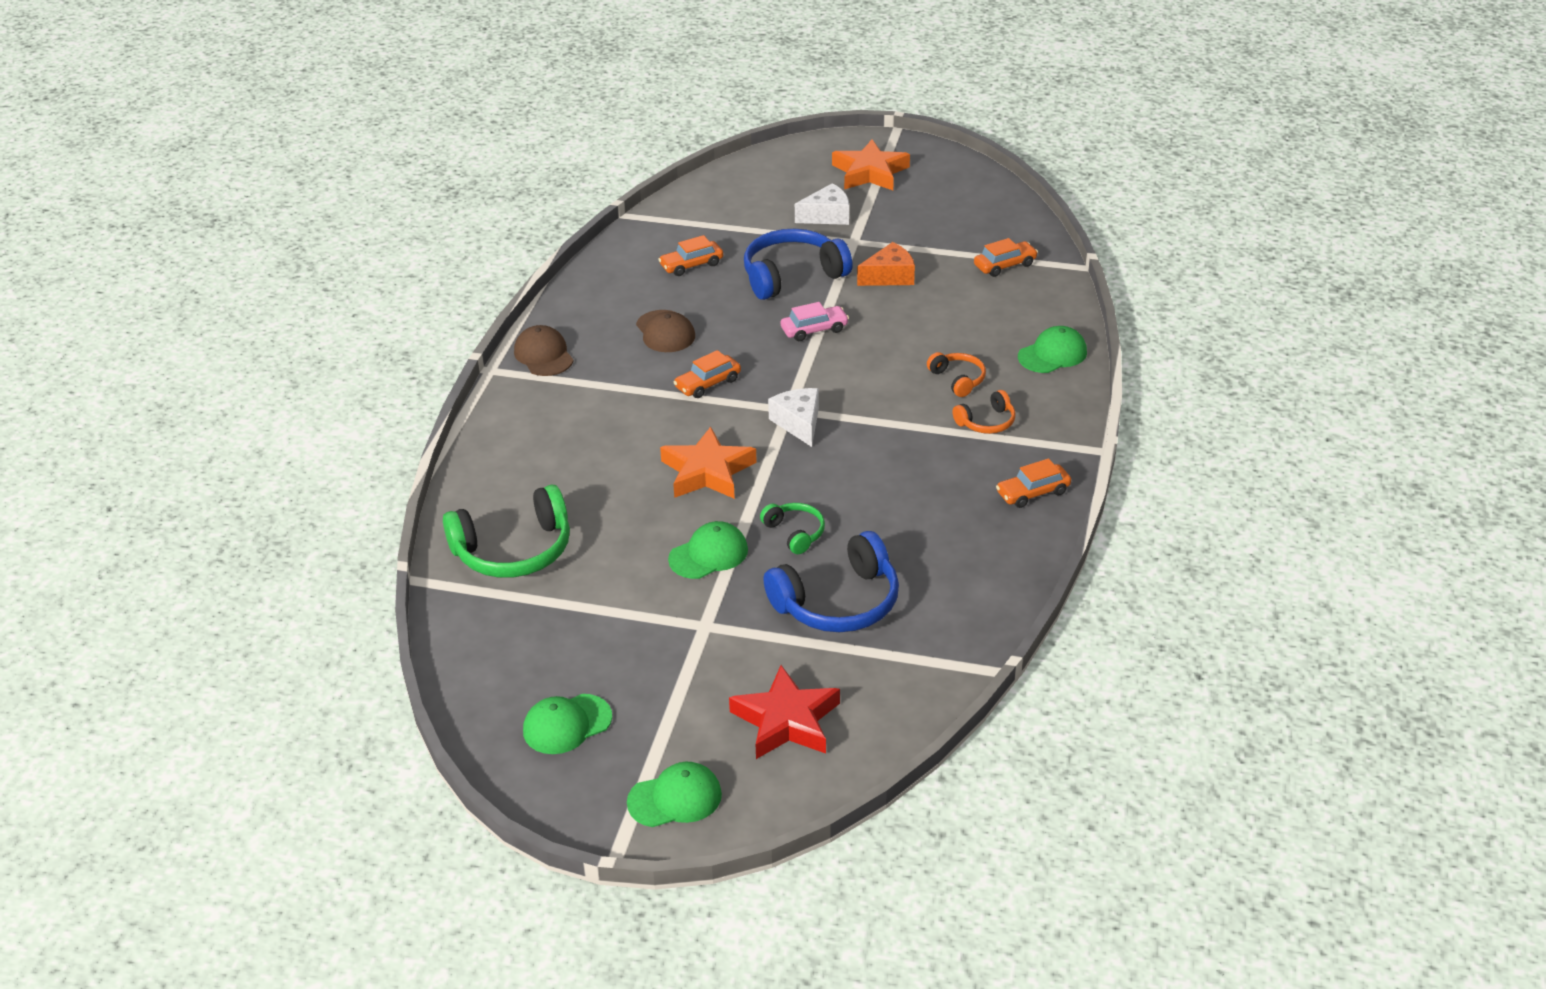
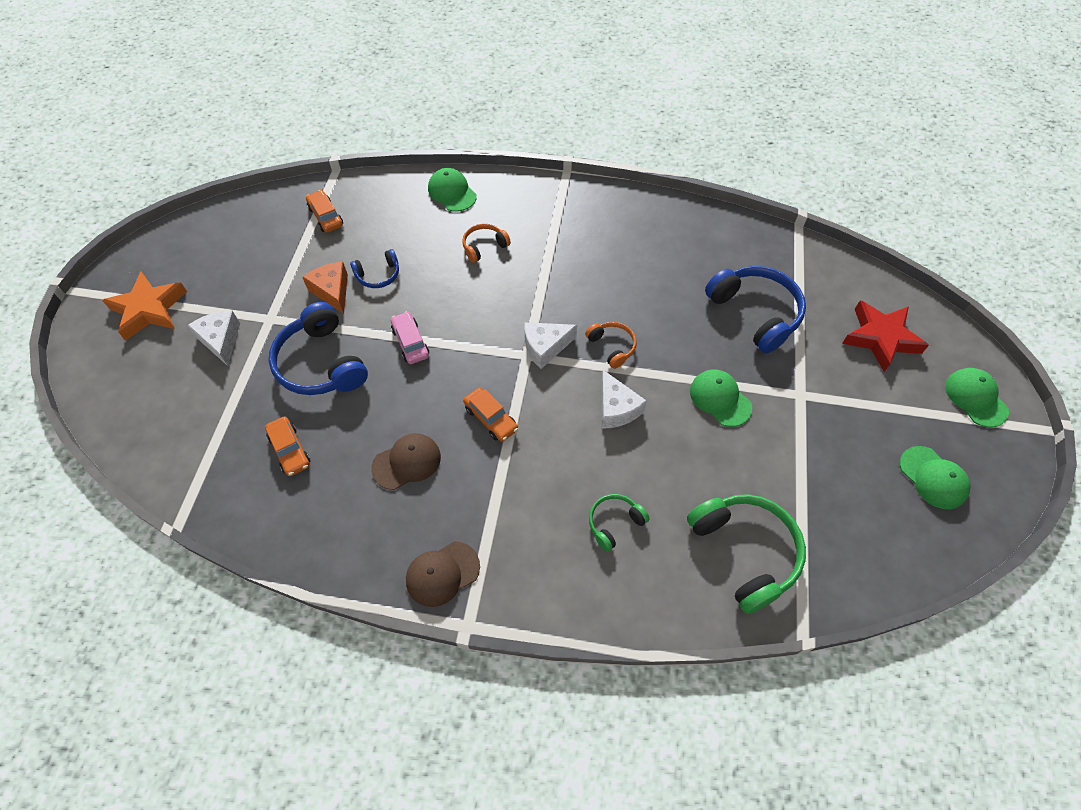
camera: 95 degrees left, 20 degrees up
orange star [660,427,757,499] -> white cheese [601,370,647,429]
green headphones [760,503,825,554] -> green headphones moved to [589,494,650,552]
orange headphones [952,390,1016,434] -> orange headphones moved to [585,322,637,369]
orange car [996,458,1071,508] -> none
none -> blue headphones [350,249,399,288]

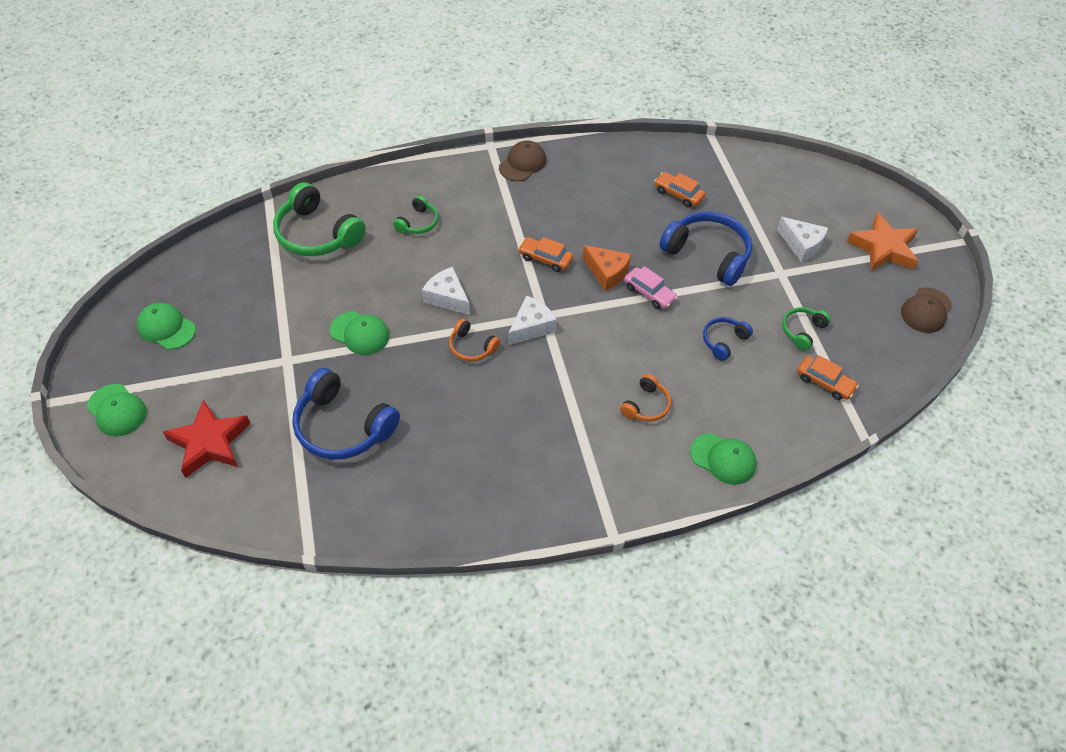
camera: 155 degrees right, 5 degrees down
orange cheese [302,262,348,314] -> orange cheese moved to [583,245,631,291]
brown cap [371,433,441,490] -> brown cap moved to [901,287,952,333]
none -> green headphones [782,307,831,351]

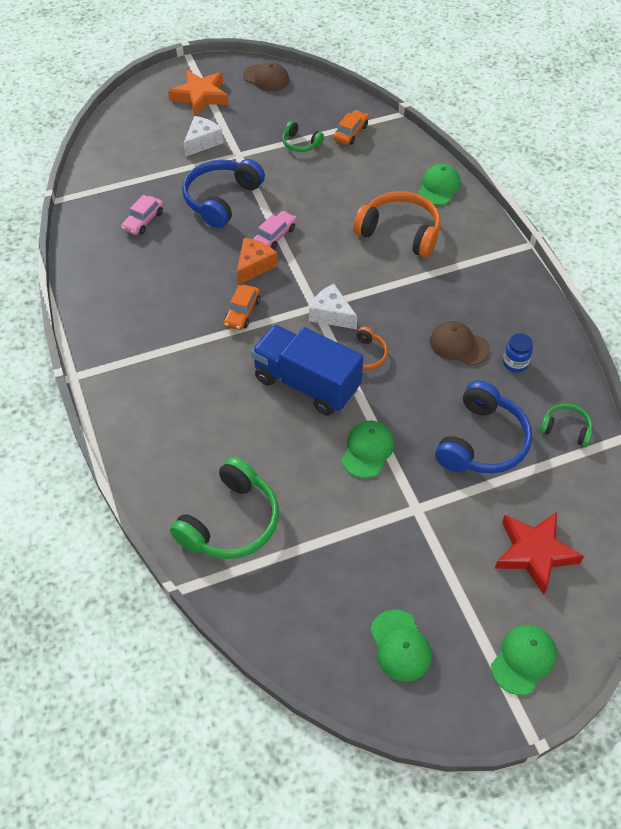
camera: 95 degrees left, 0 degrees up
green cap [136,303,196,350] -> green cap turned 45 degrees counterclockwise [370,609,432,682]
green headphones [393,196,439,234] -> green headphones moved to [540,404,592,447]
white cheese [422,267,470,315] -> blue truck [251,325,363,416]
brown cap [499,140,546,181] -> brown cap moved to [430,321,490,365]
orange headphones [620,374,671,422] -> orange headphones [353,191,441,258], size x1.93
orange car [655,172,705,207] -> pink car [121,195,164,235]
blue headphones [703,317,753,361] -> none
none -> blue jar [503,333,533,373]

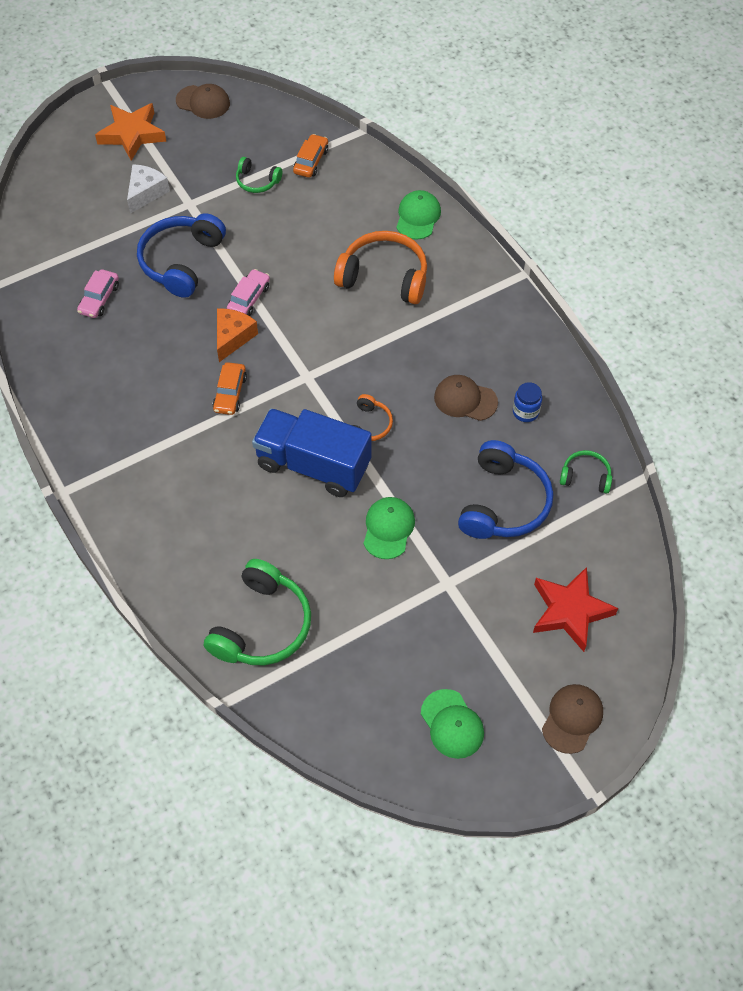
camera: 10 degrees left, 5 degrees up
white cheese [309,284,357,329] -> none
green cap [491,625,557,695] -> brown cap [542,684,603,754]

